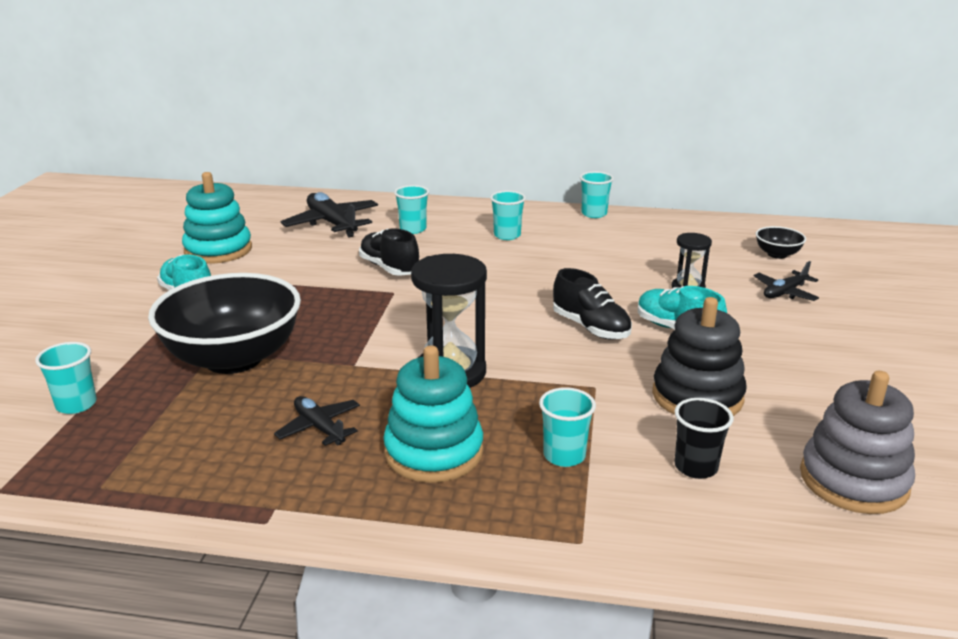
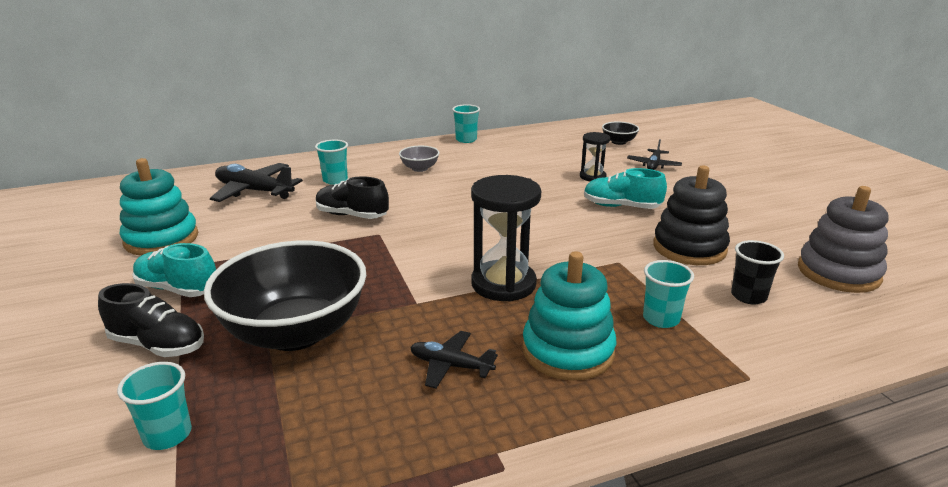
camera: 30 degrees left, 0 degrees up
turquoise cup [490,191,526,240] -> grey bowl [399,146,440,172]
black shoe [553,268,632,340] -> black shoe moved to [98,283,204,357]

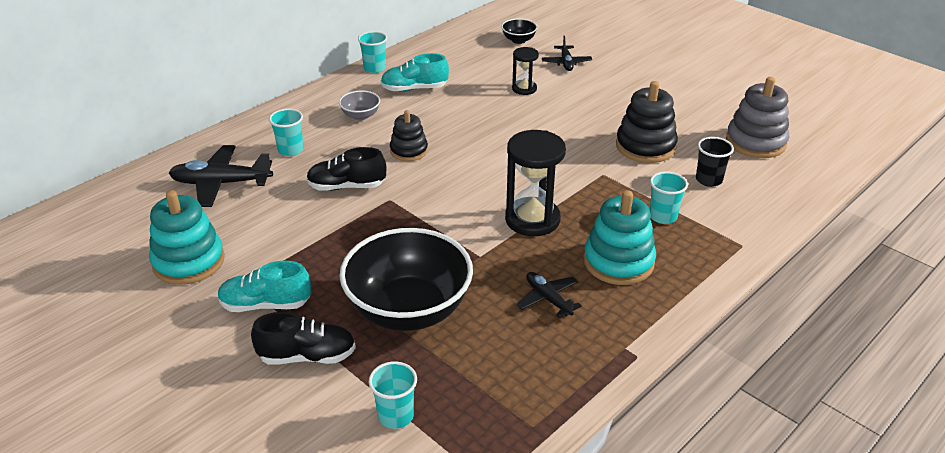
camera: 25 degrees left, 10 degrees up
black plane [410,331,498,388] -> black plane turned 60 degrees clockwise [517,272,582,318]
turquoise shoe [584,168,667,209] -> turquoise shoe moved to [381,53,449,92]
none -> black stacking toy [390,110,428,161]

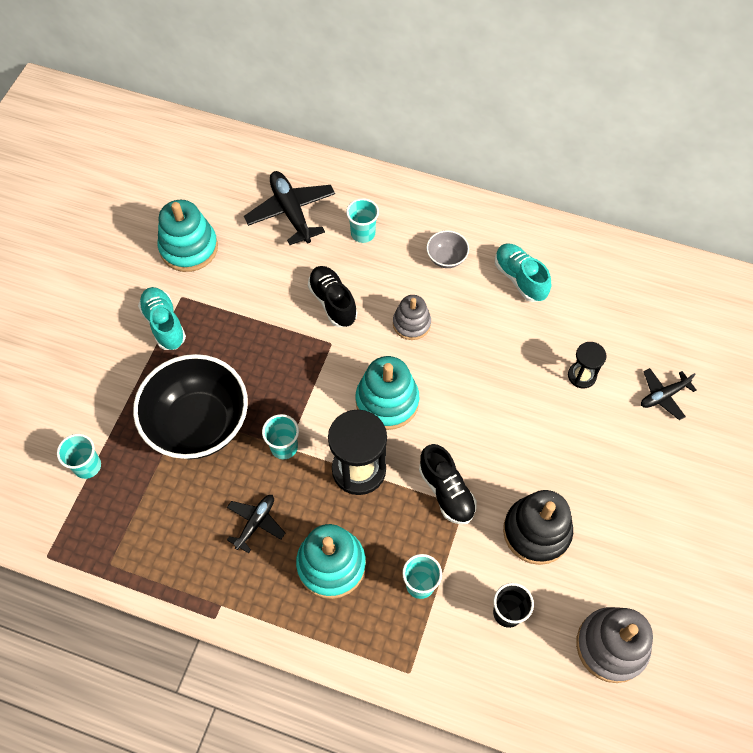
camera: 65 degrees right, 25 degrees up
black shoe [251,312,356,365] -> black shoe moved to [419,444,477,525]
turquoise cup [358,31,387,73] -> turquoise cup moved to [262,414,299,459]
black stacking toy [390,110,428,161] -> grey stacking toy [393,295,431,340]
black bowl [501,18,537,44] -> none
none -> turquoise stacking toy [356,356,419,430]

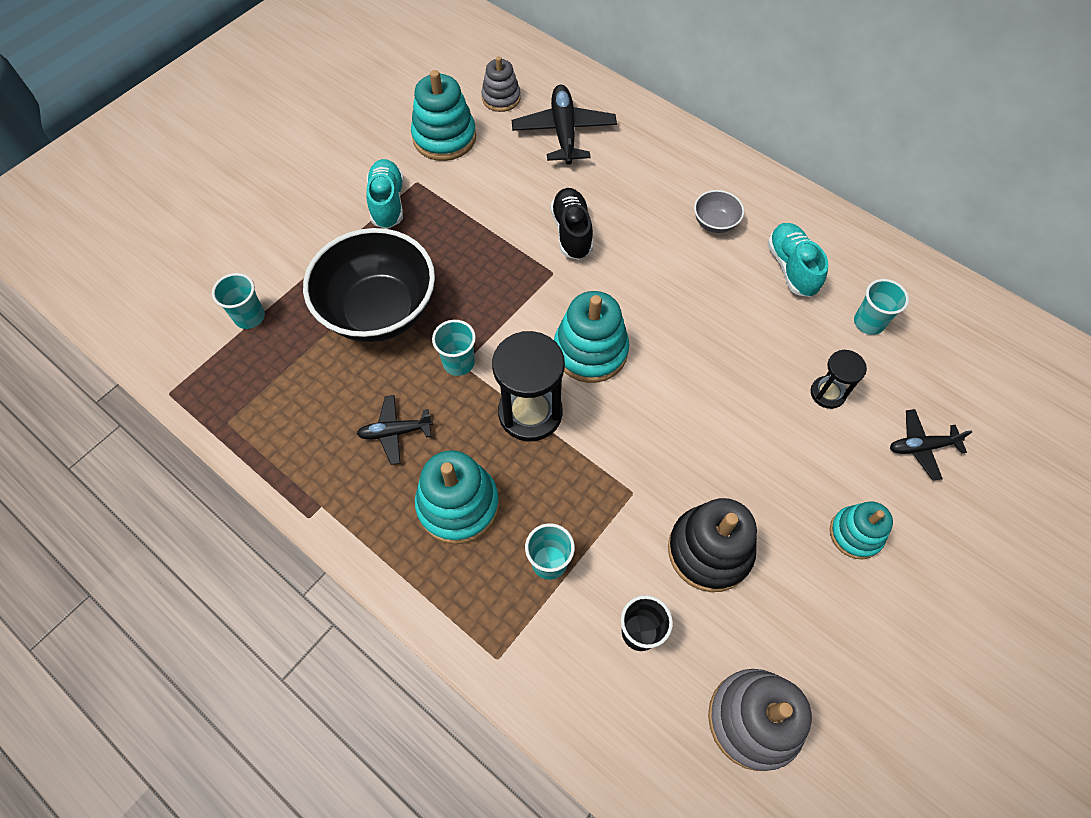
camera: 20 degrees right, 0 degrees up
black plane [227,495,285,553] -> black plane turned 150 degrees counterclockwise [357,395,433,465]
turquoise cup [346,198,379,243] -> turquoise cup moved to [854,279,909,335]
grey stacking toy [393,295,431,340] -> grey stacking toy moved to [481,56,521,112]
black shoe [419,444,477,525] -> none
none -> turquoise stacking toy [830,501,893,559]

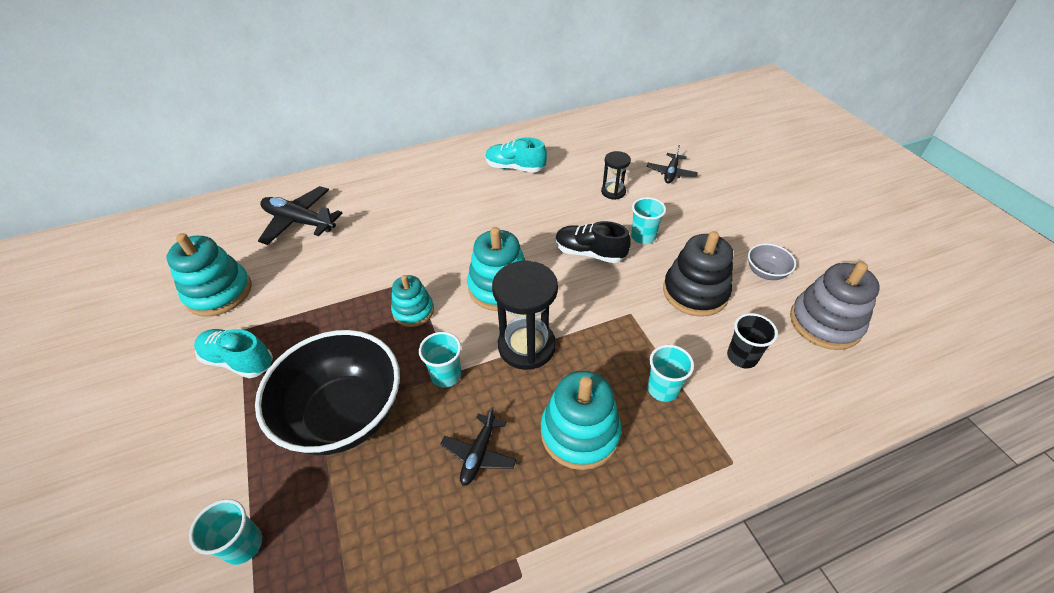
camera: 60 degrees left, 15 degrees down
grey stacking toy [481,56,521,112] -> none
black shoe [550,188,593,260] -> black shoe moved to [556,221,631,263]
grey bowl [694,190,744,233] -> grey bowl moved to [748,243,796,280]
turquoise stacking toy [830,501,893,559] -> turquoise stacking toy moved to [391,275,434,327]
turquoise cup [854,279,909,335] -> turquoise cup moved to [631,197,666,244]

